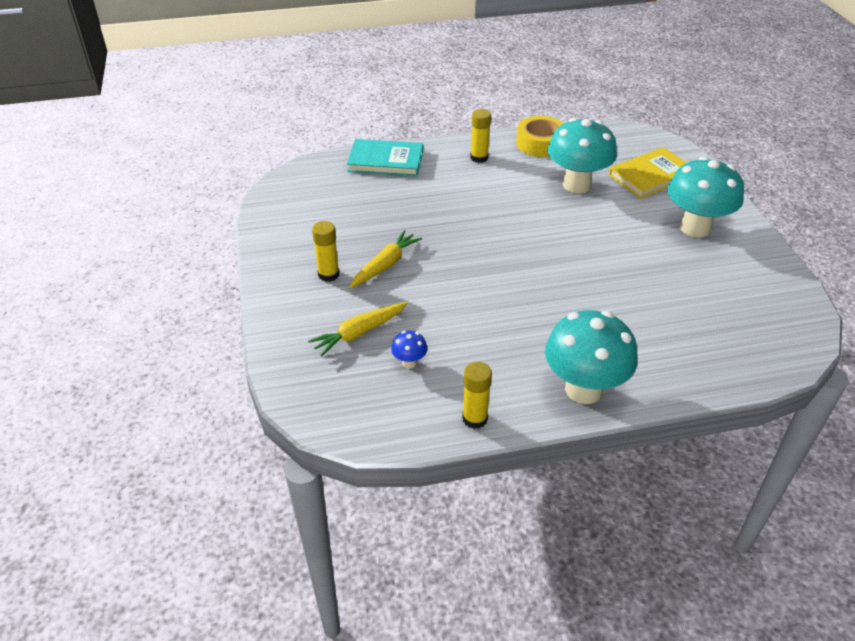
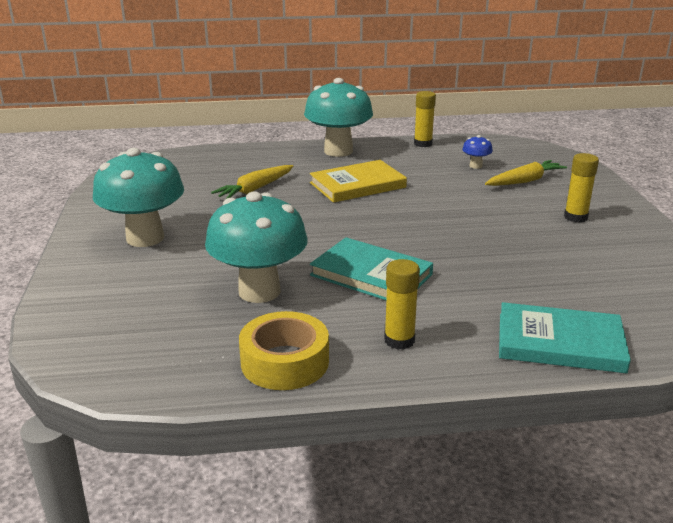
camera: 175 degrees left, 15 degrees down
yellow carrot [350,230,422,288] -> yellow carrot moved to [211,165,293,199]
yellow book [609,147,687,199] -> yellow book moved to [310,160,407,203]
none -> turquoise book [310,237,433,300]

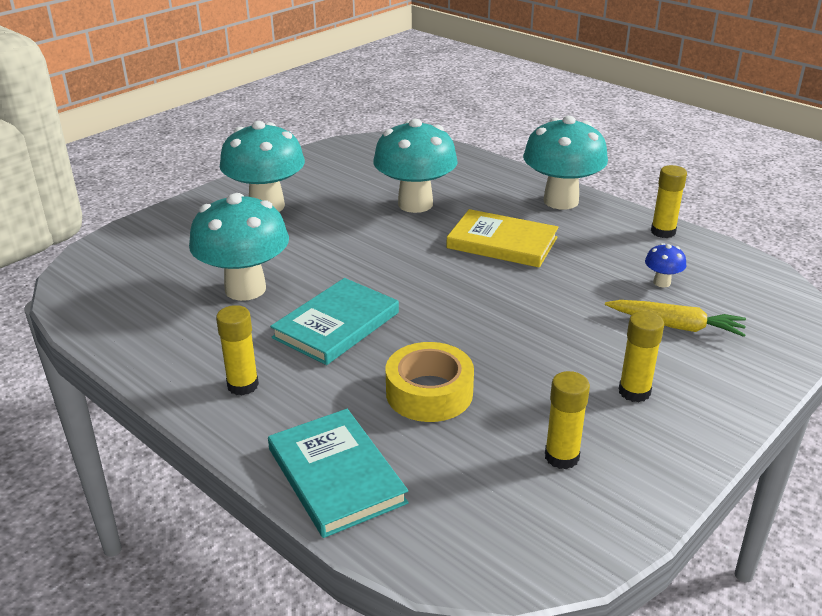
camera: 50 degrees right, 5 degrees up
yellow carrot [211,165,293,199] -> turquoise mushroom [373,119,458,213]
yellow tape [239,311,329,390] -> yellow tape moved to [386,342,474,422]
turquoise book [310,237,433,300] -> turquoise book turned 45 degrees clockwise [270,278,399,365]
none -> yellow glue stick [545,371,590,469]

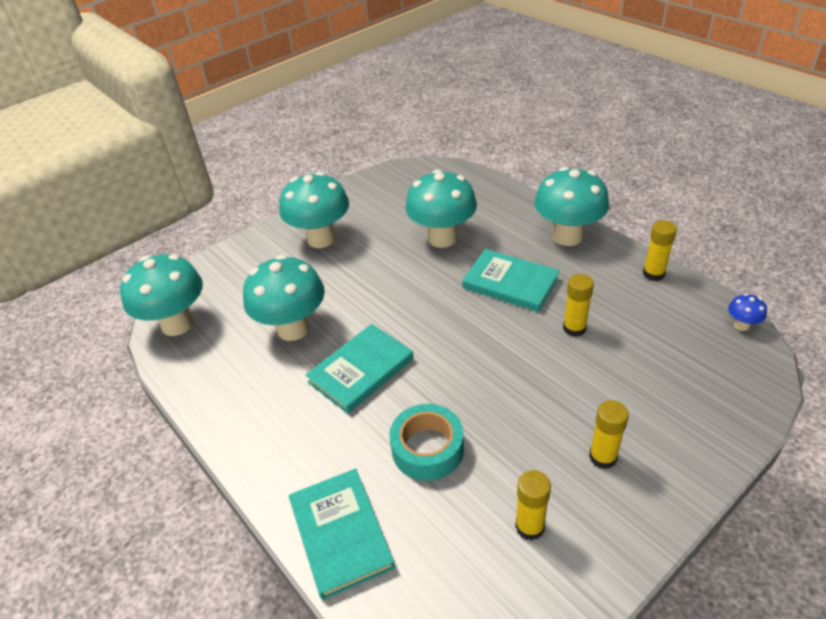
camera: 10 degrees right, 10 degrees up
yellow glue stick [216,305,259,396] -> yellow glue stick moved to [563,274,594,337]
yellow tape [386,342,474,422] -> turquoise tape [389,404,464,481]
yellow book [446,209,559,268] -> turquoise book [462,249,560,312]
yellow carrot [605,300,746,337] -> none
blue mushroom [645,243,686,287] -> blue mushroom moved to [728,293,767,331]
none -> turquoise mushroom [120,254,203,336]

